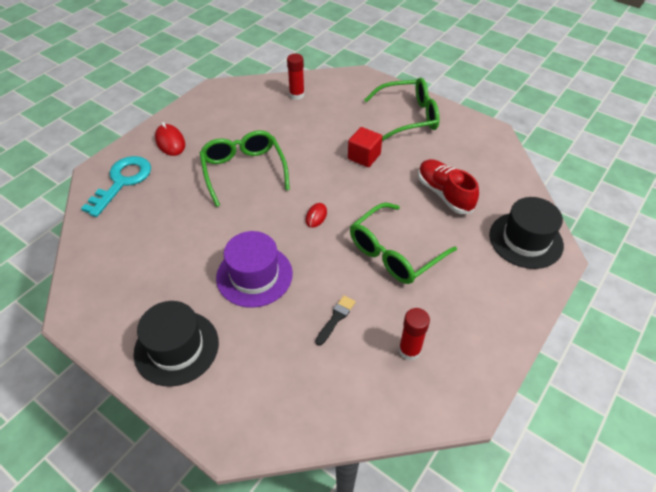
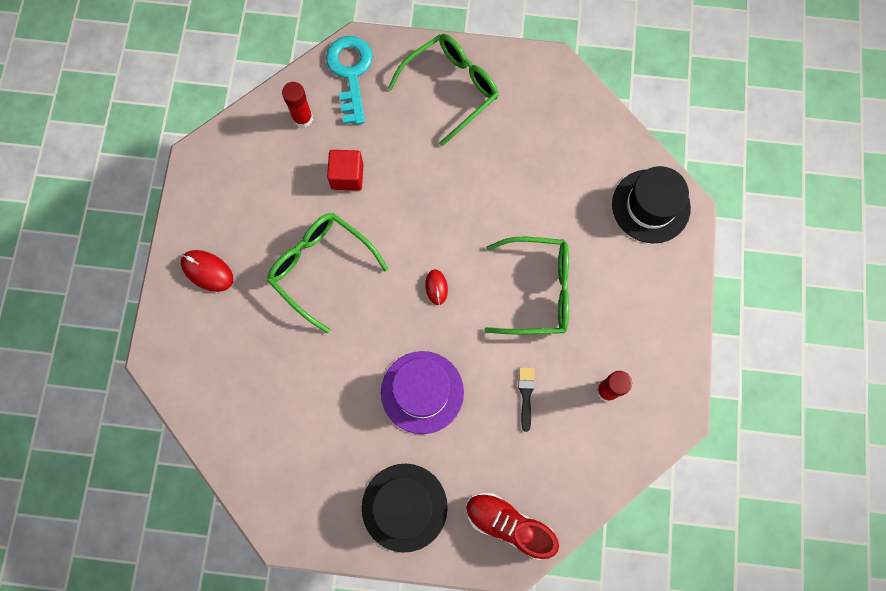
camera: 30 degrees left, 25 degrees up
turquoise key [81,156,151,217] -> turquoise key moved to [326,36,373,124]
red cube [348,127,382,167] -> red cube moved to [327,150,364,191]
green glasses [350,203,457,284] -> green glasses turned 105 degrees counterclockwise [484,237,569,334]
red shoe [418,159,479,214] -> red shoe moved to [466,493,559,560]

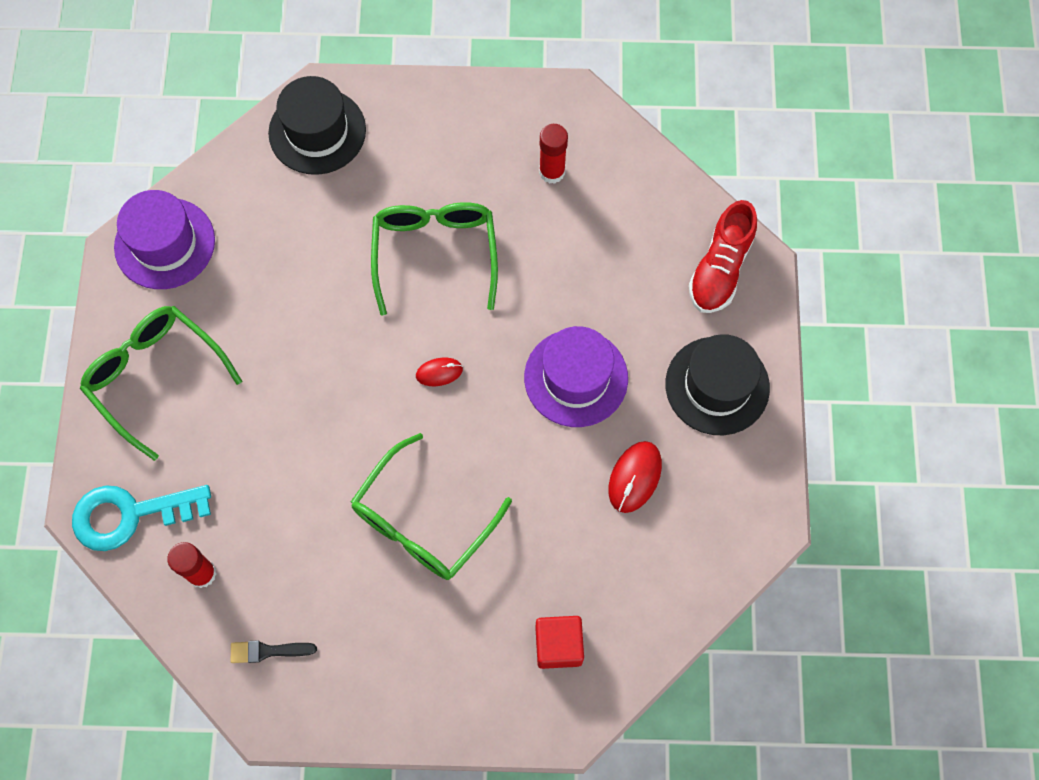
camera: 95 degrees left, 5 degrees down
red mouse [181,250,233,292] -> red mouse moved to [609,441,662,513]
red cube [327,150,364,191] -> red cube moved to [535,616,584,669]
black brush [519,367,535,432] -> black brush moved to [231,640,317,663]
none -> purple hat [114,190,215,289]

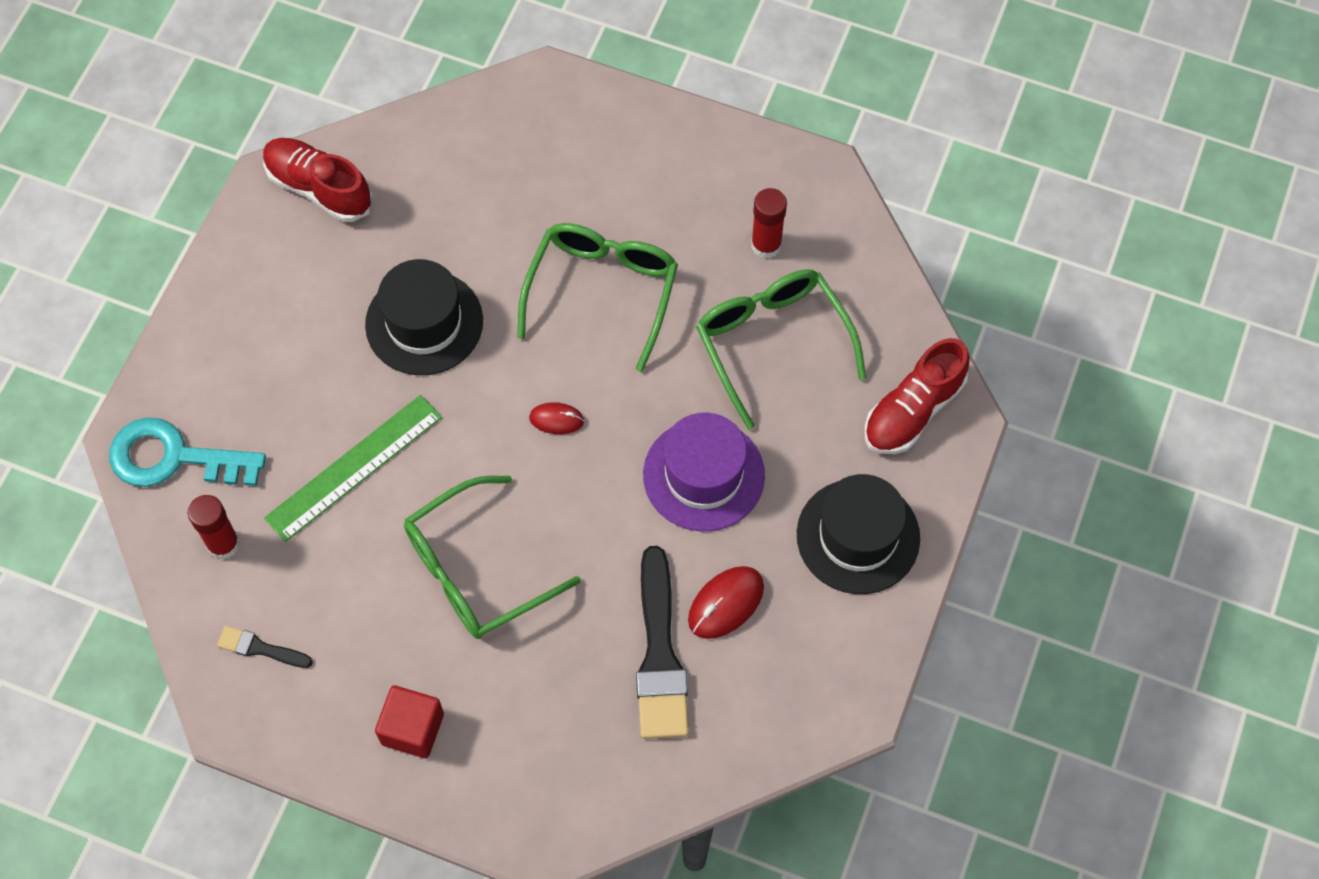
camera: 20 degrees right, 5 degrees down
green glasses [80,306,242,461] -> green glasses moved to [696,269,866,430]
purple hat [114,190,215,289] -> red shoe [263,138,373,222]
black hat [268,76,366,175] -> black hat moved to [365,259,483,375]
red cube [535,616,584,669] -> red cube moved to [375,686,444,758]
none -> green ruler [264,395,442,542]
none -> black brush [636,546,689,739]

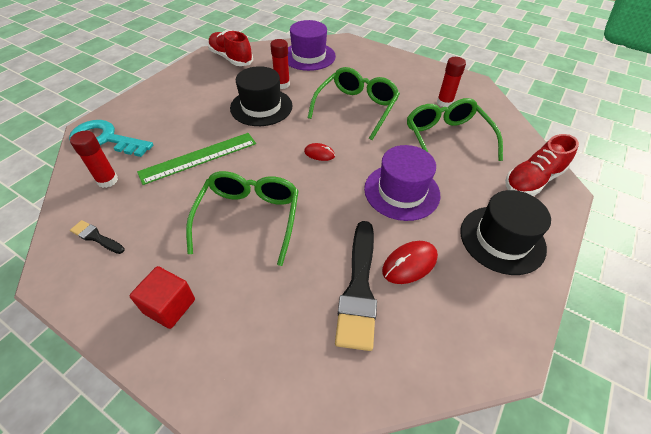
camera: 10 degrees right, 15 degrees down
green glasses [404,476,581,639] -> green glasses turned 120 degrees clockwise [186,171,299,266]
none -> red glue stick [270,39,290,89]
none -> purple hat [288,20,336,71]

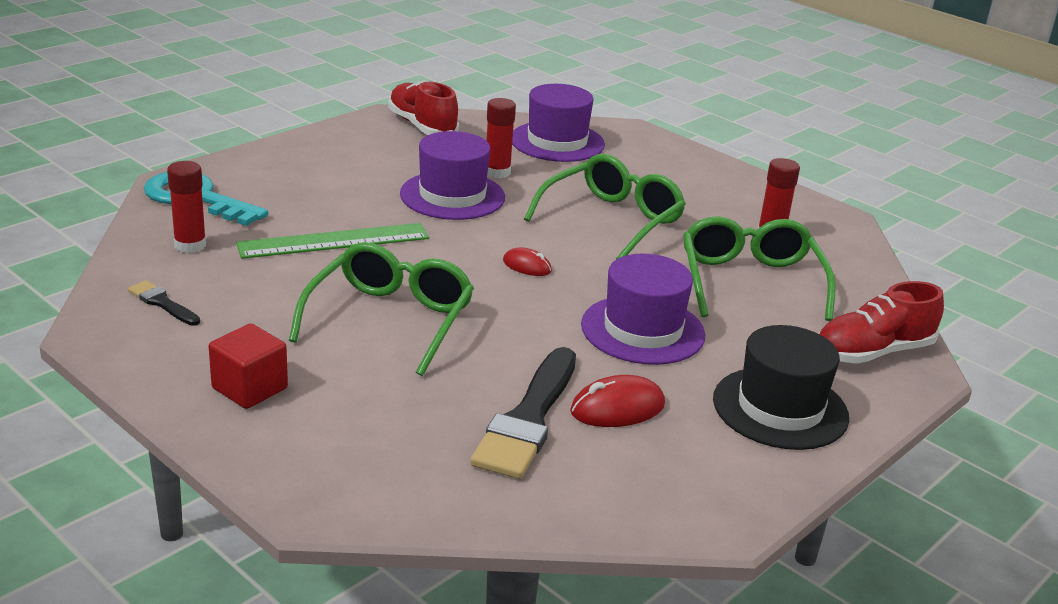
camera: 10 degrees right, 20 degrees down
black hat [230,66,292,126] -> purple hat [400,131,505,220]

